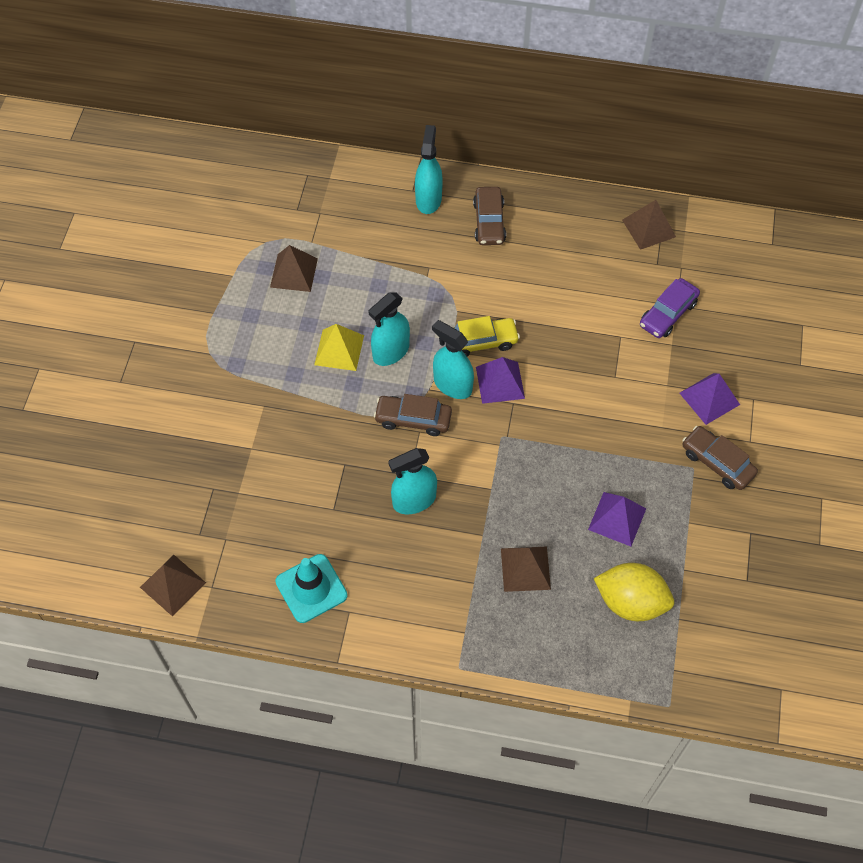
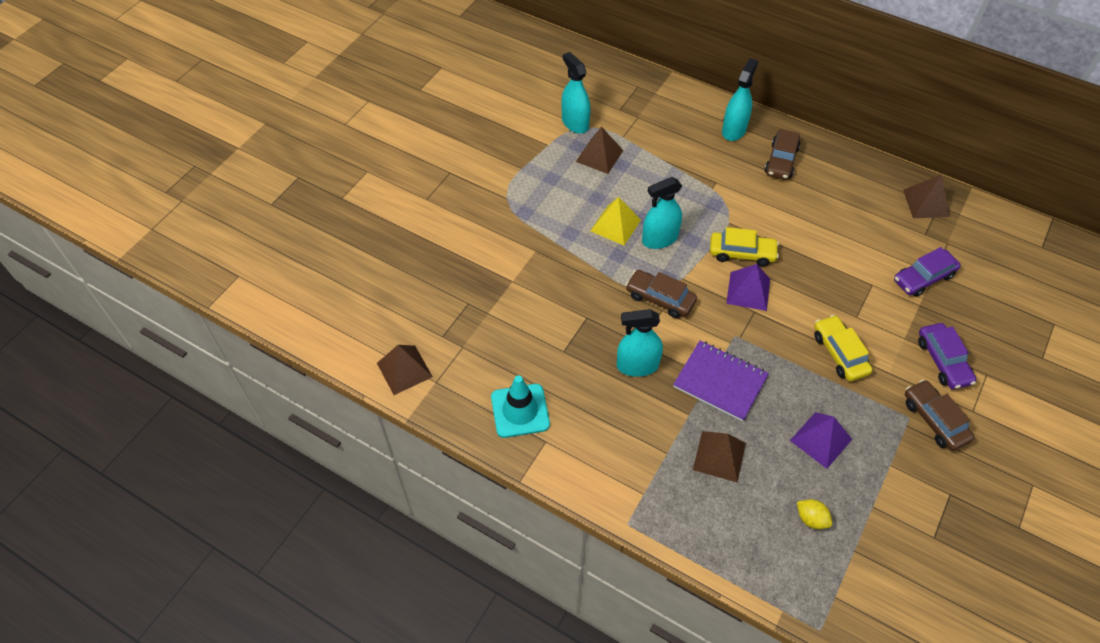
camera: 20 degrees right, 5 degrees down
turquoise spray bottle [432,320,474,399] -> turquoise spray bottle moved to [562,52,590,134]
yellow lemon [594,563,674,621] -> yellow lemon [797,499,832,529], size x0.49
purple pyramid [679,373,740,425] -> purple car [918,323,976,389]
none -> purple notebook [673,340,769,421]
none -> yellow car [814,315,873,381]

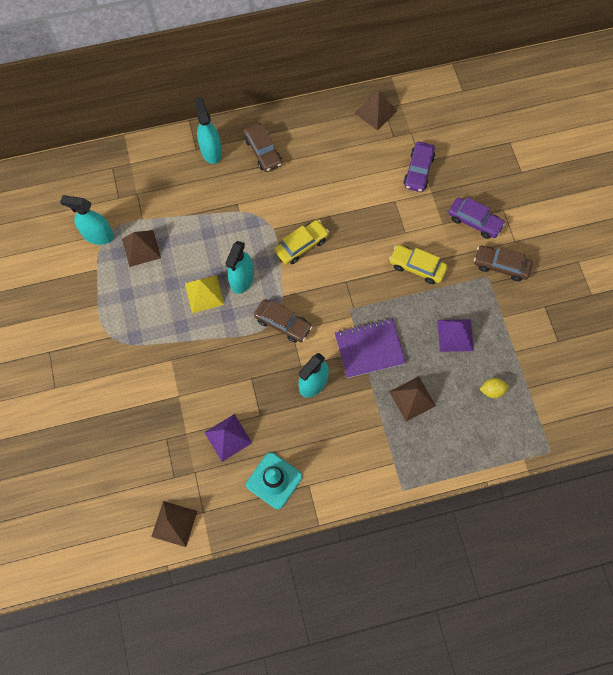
camera: 45 degrees left, 15 degrees up
brown car [626,270,697,318] -> brown car turned 135 degrees counterclockwise [254,299,312,343]
purple pyramid [726,264,770,311] -> purple pyramid moved to [204,414,252,462]

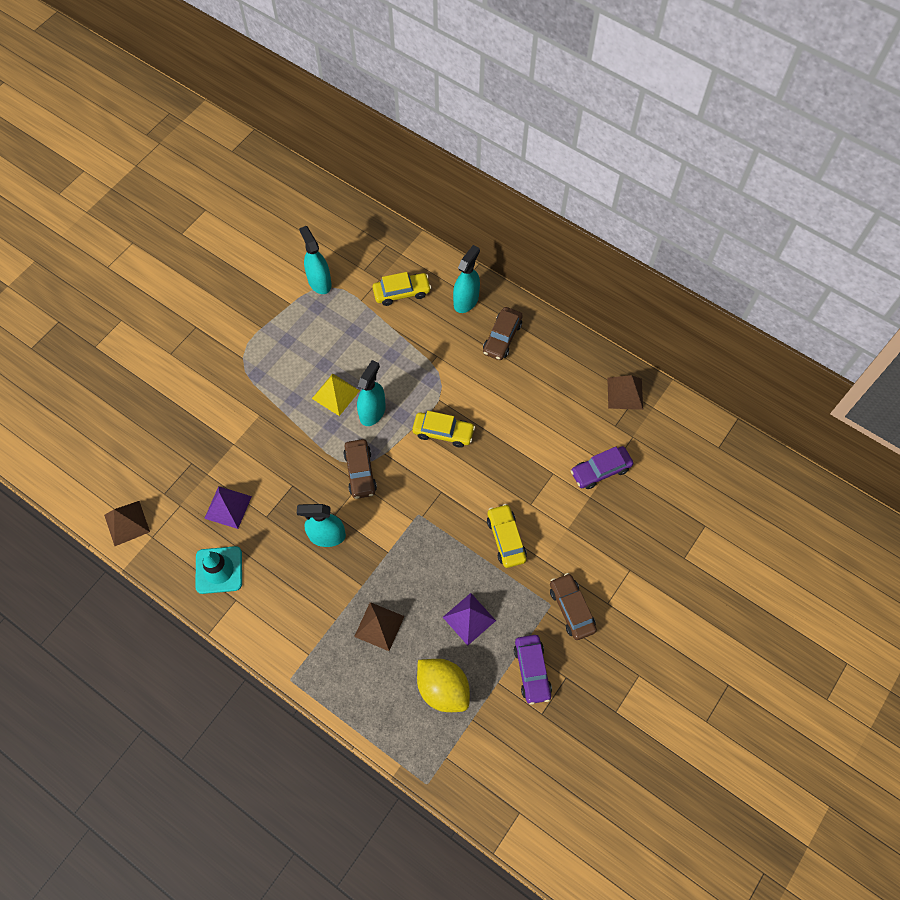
camera: 50 degrees right, 5 degrees down
brown pyramid [122,230,161,267] -> none
turquoise spray bottle [225,241,254,294] -> turquoise spray bottle turned 135 degrees clockwise [357,360,386,426]
purple notebook [335,319,406,378] -> none
purple car [448,197,506,239] -> purple car moved to [514,635,552,705]
yellow lemon [480,378,509,398] -> yellow lemon [417,659,470,712], size x2.05
none -> yellow car [373,272,431,306]

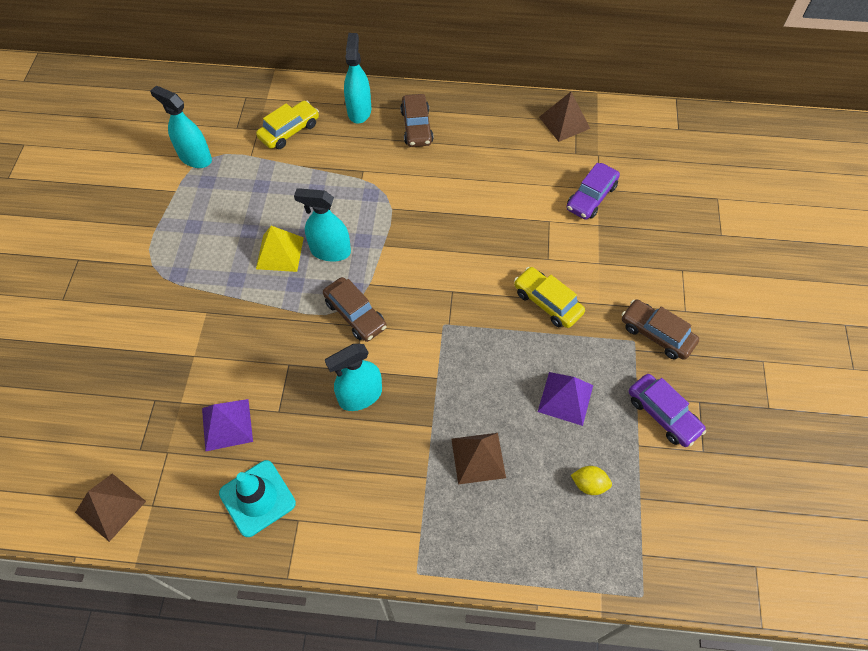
camera: 30 degrees left, 5 degrees down
turquoise spray bottle [357,360,386,426] -> turquoise spray bottle turned 75 degrees counterclockwise [294,188,351,262]
yellow car [412,411,475,448] -> none
yellow lemon [417,659,470,712] -> yellow lemon [571,466,612,495], size x0.49

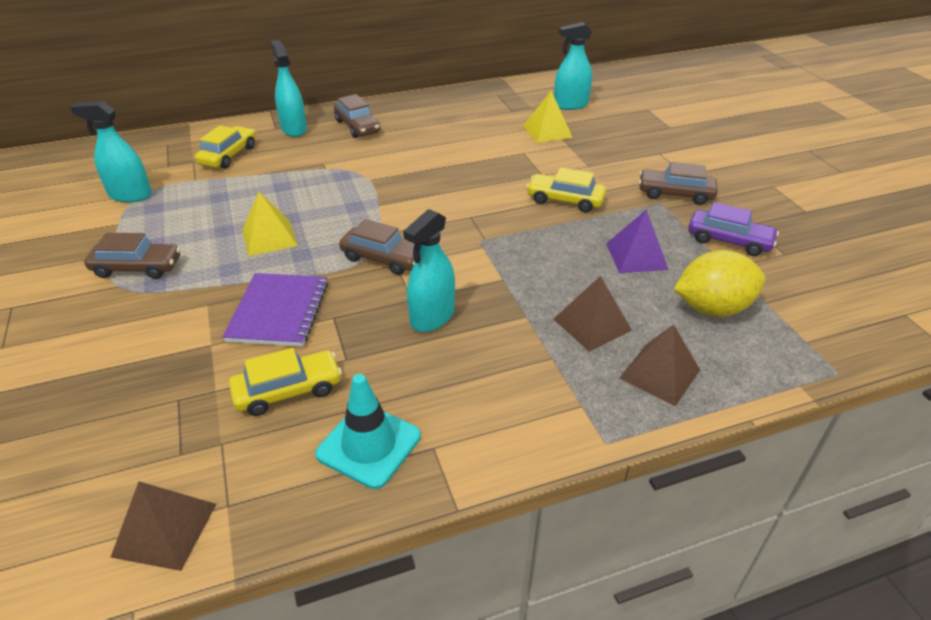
camera: 25 degrees left, 20 degrees down
purple pyramid [202,399,253,452] -> yellow car [229,348,342,416]
turquoise spray bottle [294,188,351,262] -> turquoise spray bottle moved to [554,22,592,110]
brown pyramid [539,92,590,142] -> brown pyramid moved to [619,324,700,406]
purple car [567,163,620,220] -> yellow pyramid [523,91,573,143]
yellow lemon [571,466,612,495] -> yellow lemon [674,250,765,316], size x2.05
none -> brown car [84,233,181,279]
none -> purple notebook [222,273,328,347]

